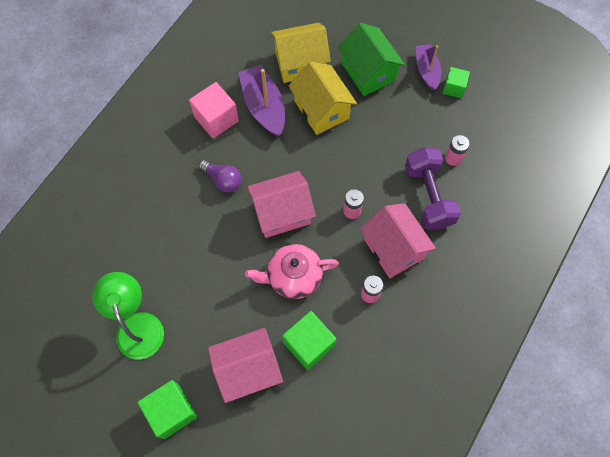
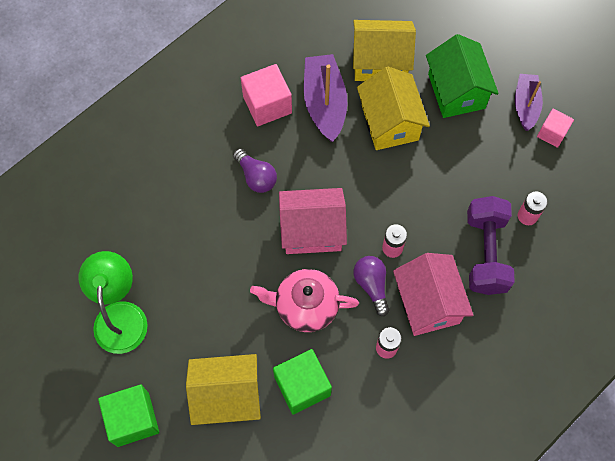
camera: 15 degrees right, 0 degrees up
pink house [208,328,283,403] -> yellow house [186,354,261,425]
green cube [443,67,470,98] -> pink cube [537,109,574,148]
none -> purple light bulb [353,256,389,316]

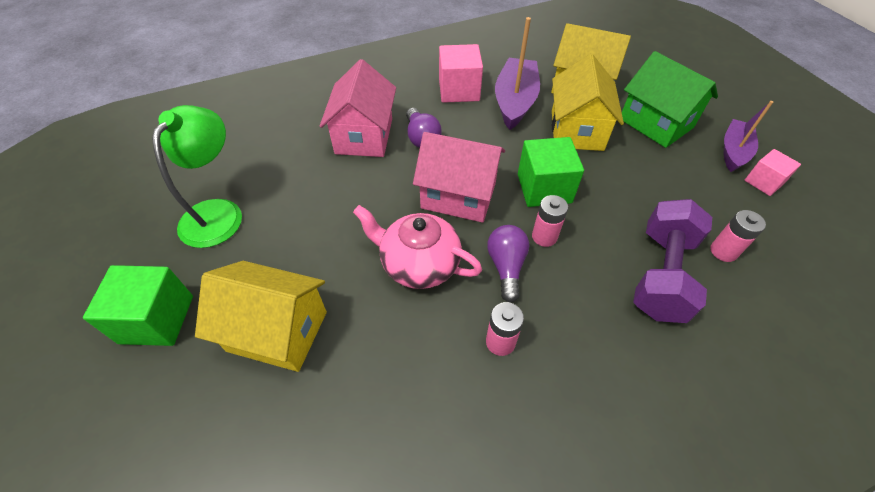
camera: 20 degrees right, 15 degrees down
green cube [273,349,332,414] -> green cube moved to [518,137,584,207]
pink house [393,253,473,336] -> pink house moved to [320,59,396,157]
green house [426,34,499,118] -> green house turned 45 degrees counterclockwise [622,51,718,148]

